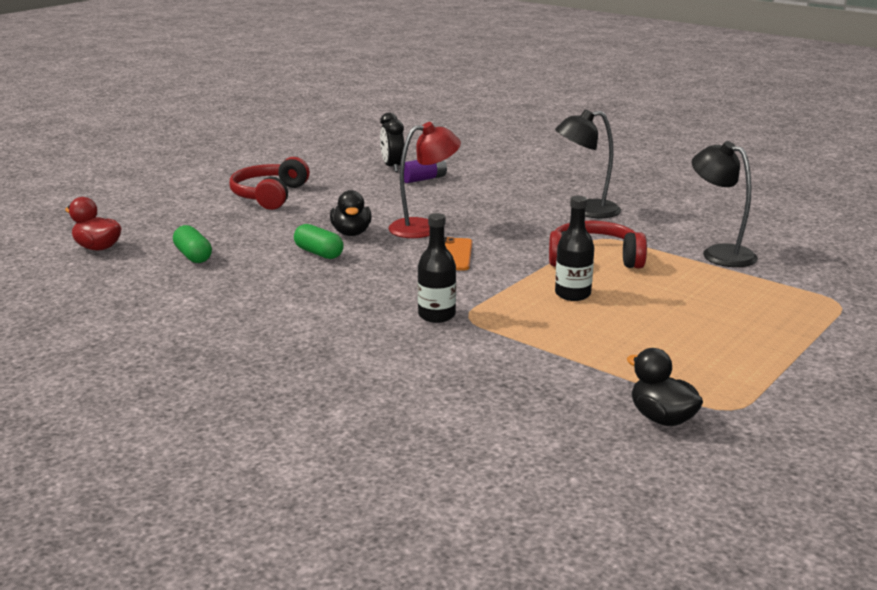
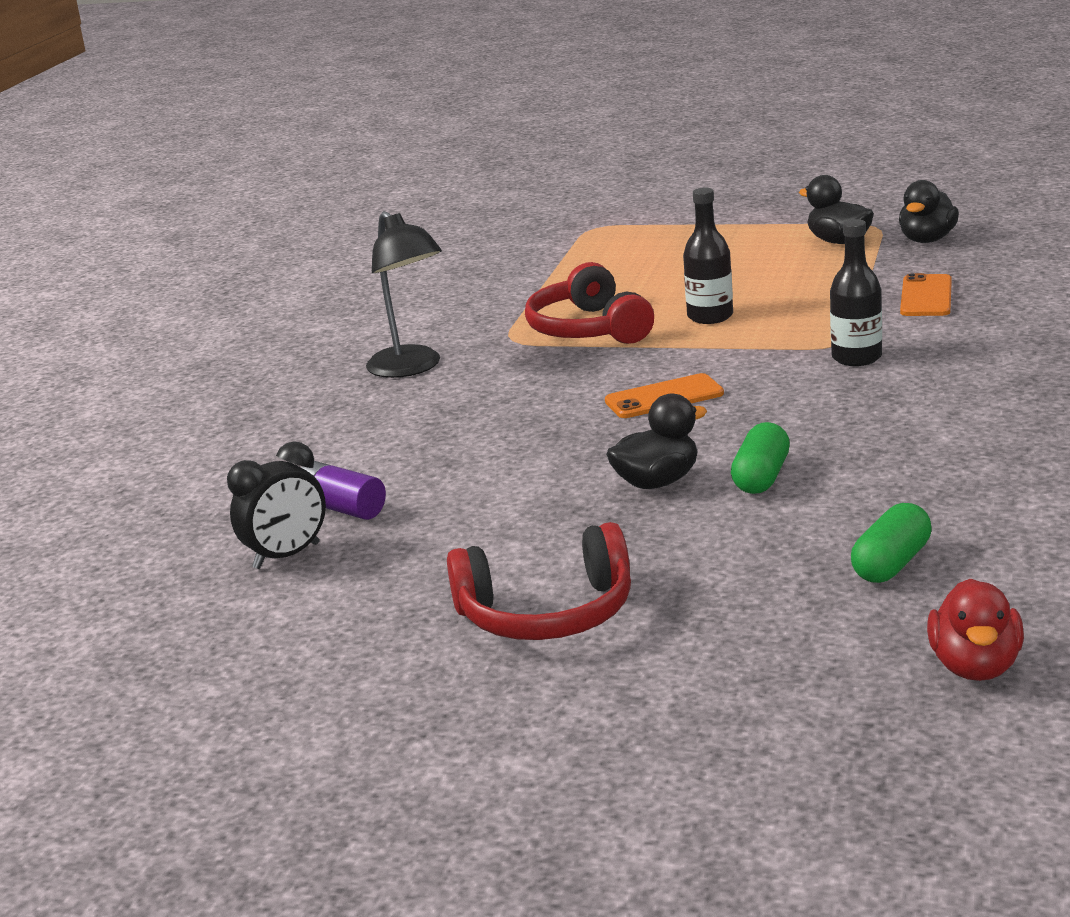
camera: 110 degrees left, 0 degrees up
red lamp [388,122,461,238] -> none
black lamp [692,141,758,267] -> none
none -> black duck [799,175,874,244]
none -> orange phone [900,273,952,316]

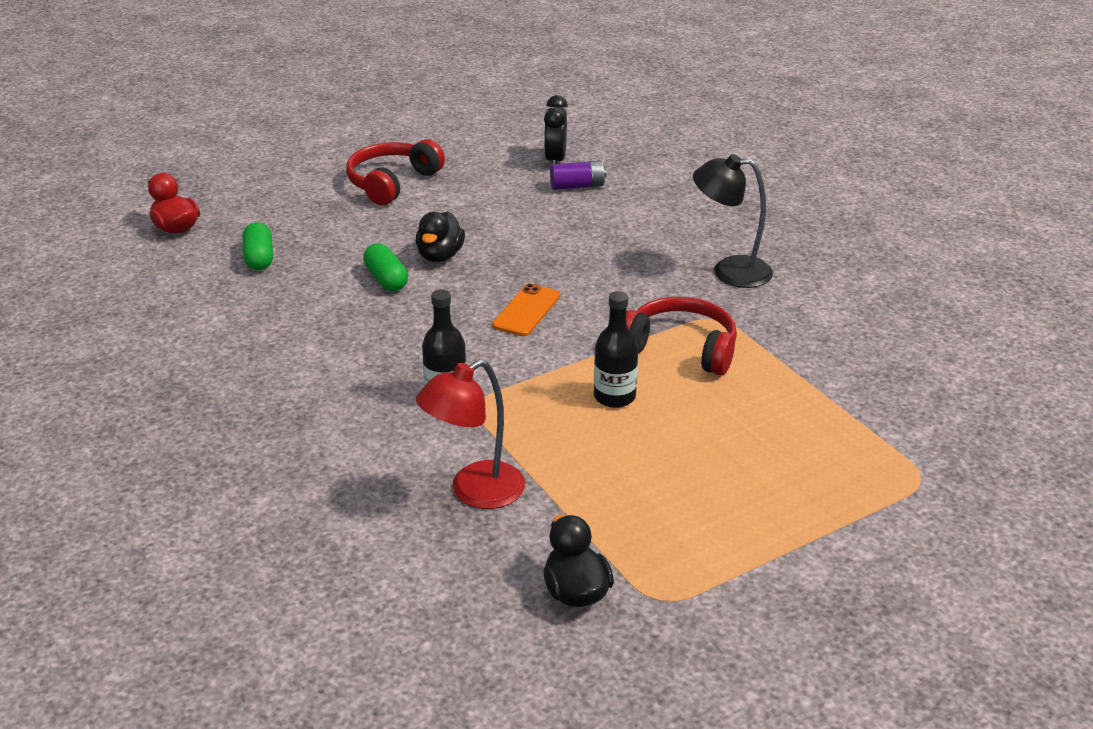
camera: 130 degrees right, 10 degrees up
black duck [799,175,874,244] -> none
orange phone [900,273,952,316] -> red lamp [416,359,525,509]

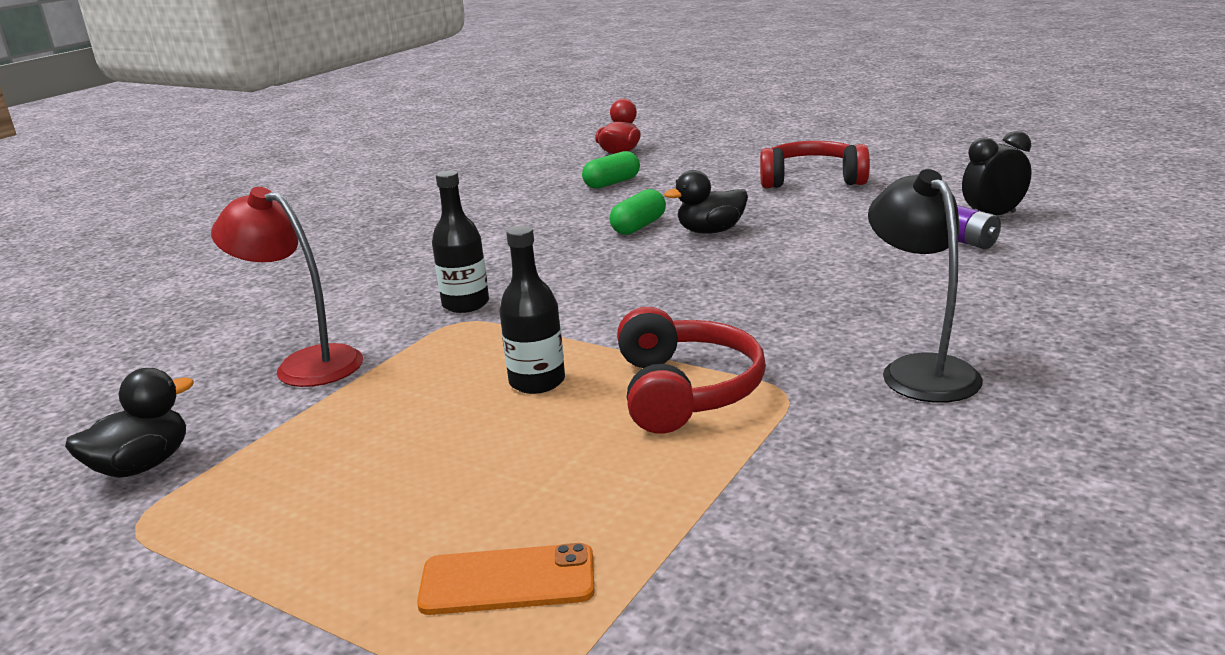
camera: 65 degrees right, 10 degrees down
orange phone [492,284,560,336] -> orange phone moved to [417,543,595,615]

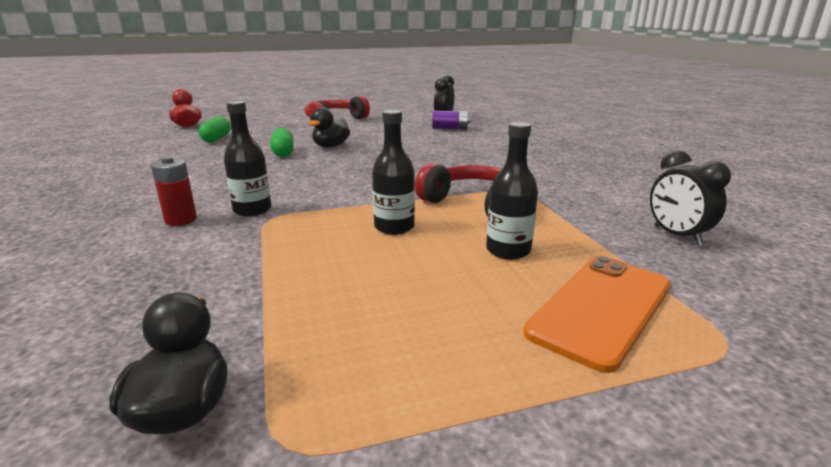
camera: 50 degrees left, 0 degrees up
red lamp [211,187,363,387] -> none
orange phone [417,543,595,615] -> orange phone [523,256,671,373], size x1.52
black lamp [868,169,983,403] -> none
none -> red battery [151,156,197,226]
none -> black bottle [486,122,538,259]
none -> black clock [650,150,731,246]

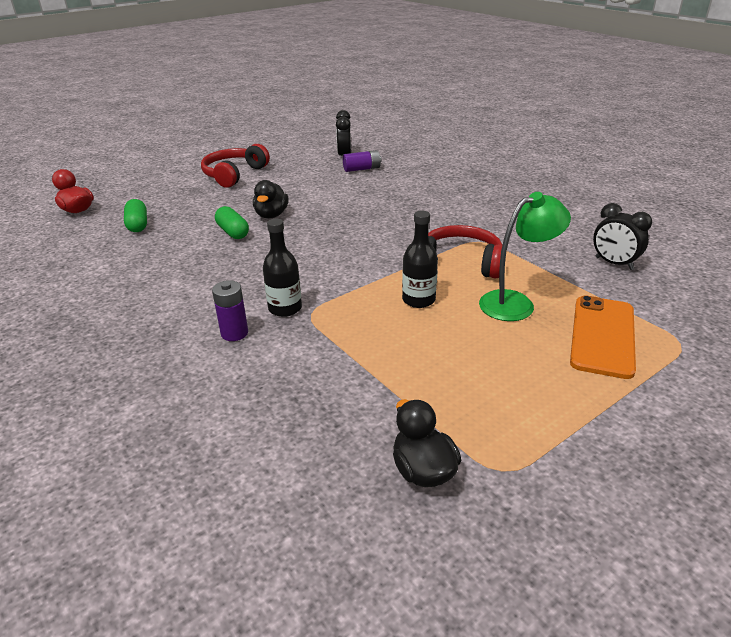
camera: 20 degrees left, 10 degrees up
red battery [151,156,197,226] -> purple battery [212,280,248,341]
black bottle [486,122,538,259] -> green lamp [479,192,571,321]

